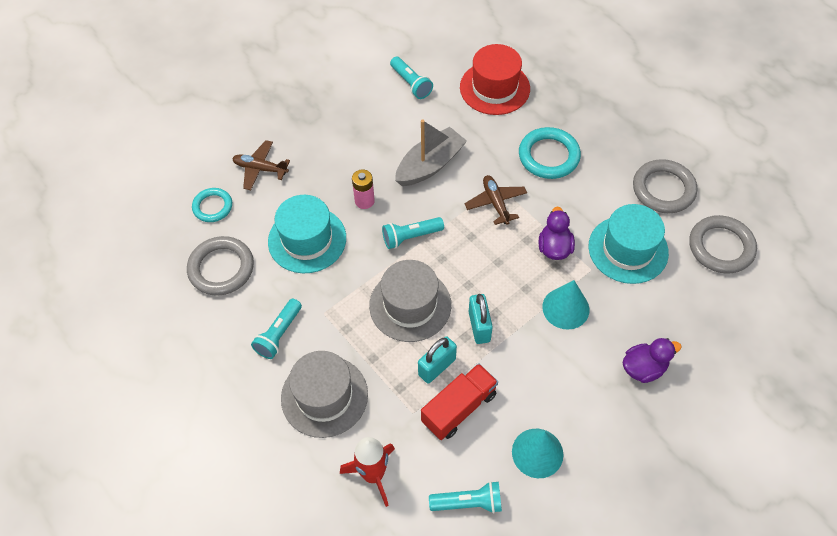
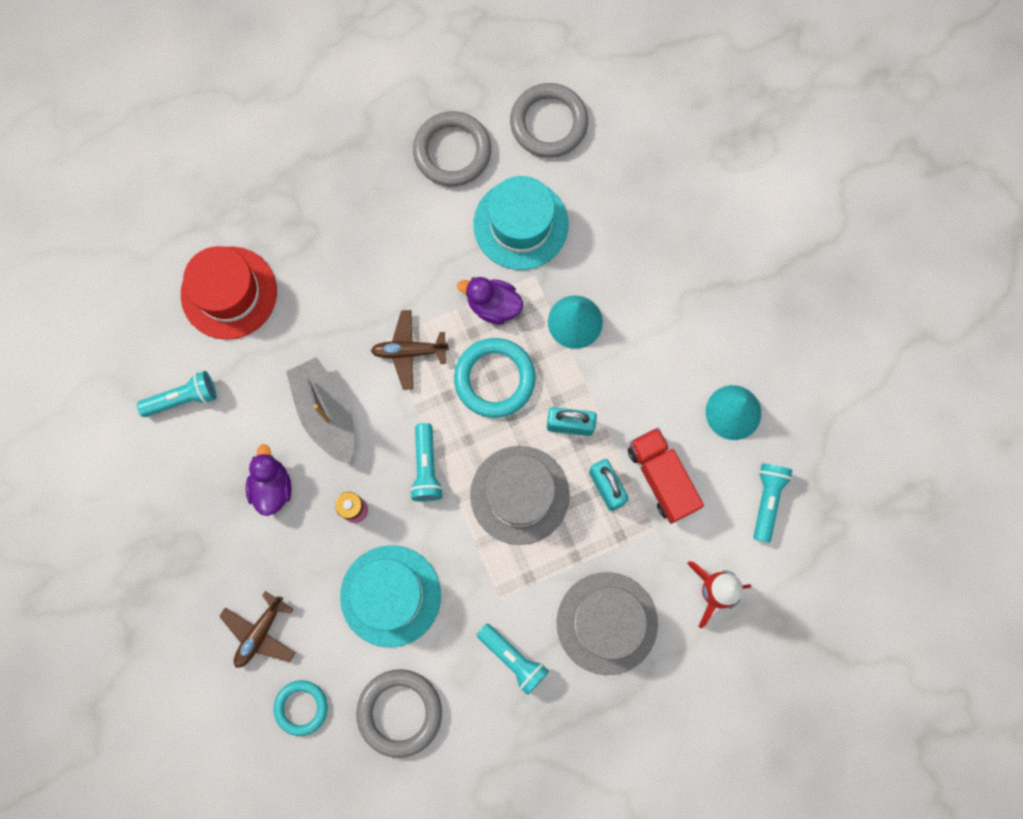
camera: 75 degrees left, 20 degrees up
turquoise ring [519,127,581,179] -> turquoise ring moved to [454,338,536,418]
purple duck [623,338,682,383] -> purple duck moved to [246,444,291,516]

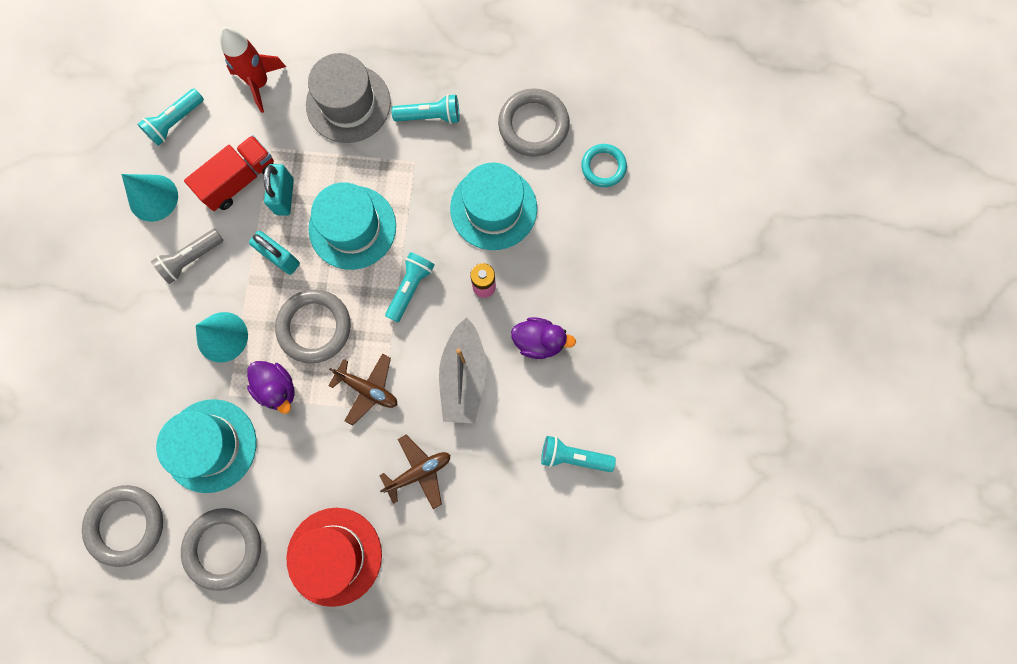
camera: 150 degrees left, 0 degrees up
red hat [181,246,277,340] -> red hat moved to [286,508,382,607]
brown plane [219,591,296,668] -> brown plane moved to [379,435,450,509]
purple duck [246,444,291,516] -> purple duck turned 105 degrees counterclockwise [511,317,576,359]
turquoise ring [454,338,536,418] -> grey ring [275,289,351,363]
grey hat [470,446,570,545] -> turquoise hat [308,182,396,270]
turquoise flashlight [477,624,549,695] -> turquoise flashlight turned 105 degrees clockwise [392,94,459,124]
red truck [628,427,704,524] -> red truck turned 135 degrees counterclockwise [184,135,274,211]
none -> grey flashlight [151,229,224,284]

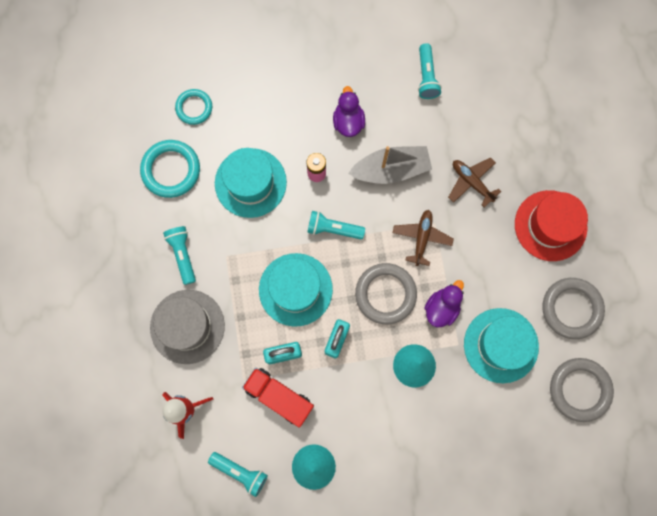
camera: 105 degrees left, 0 degrees up
grey flashlight [151,229,224,284] -> none
grey ring [498,88,570,156] -> turquoise ring [140,140,200,198]

